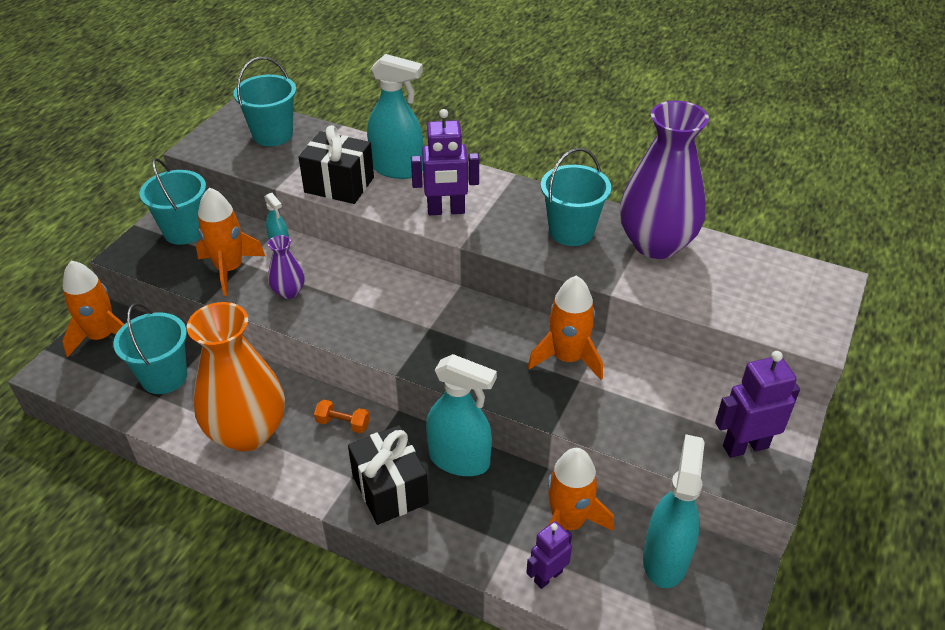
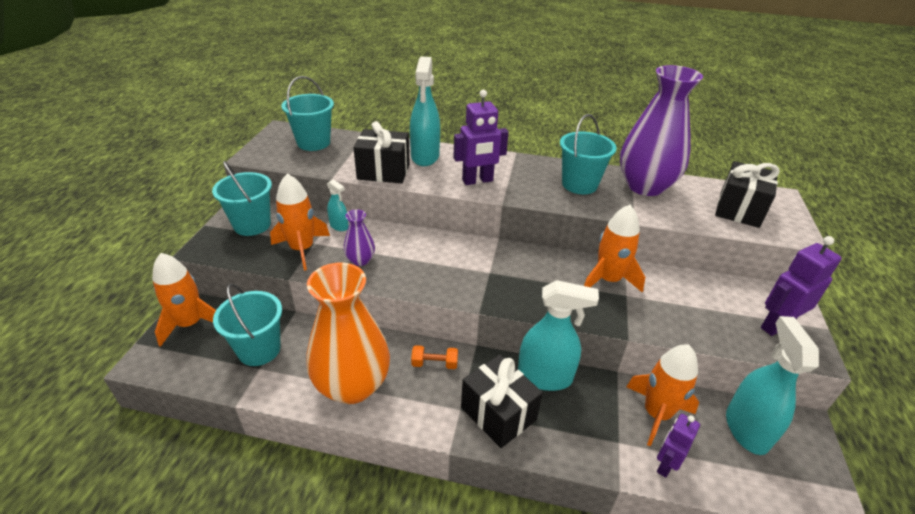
camera: 15 degrees left, 5 degrees down
turquoise spray bottle [367,54,423,179] -> turquoise spray bottle turned 90 degrees clockwise [410,56,440,166]
none -> black gift [715,161,780,228]

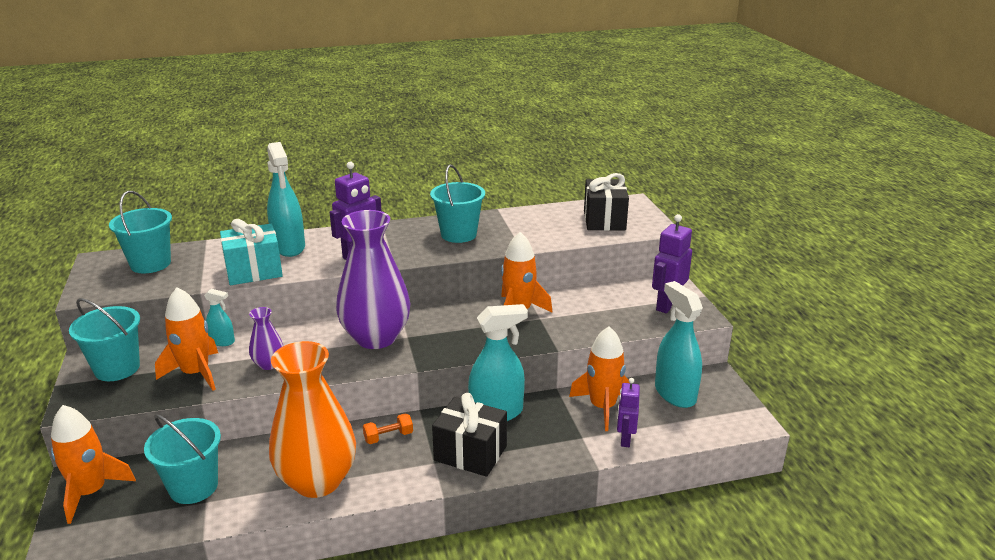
camera: 25 degrees left, 10 degrees down
black gift [353,121,410,183] -> turquoise gift [220,219,283,285]
purple vase [620,65,703,196] -> purple vase moved to [336,210,411,349]

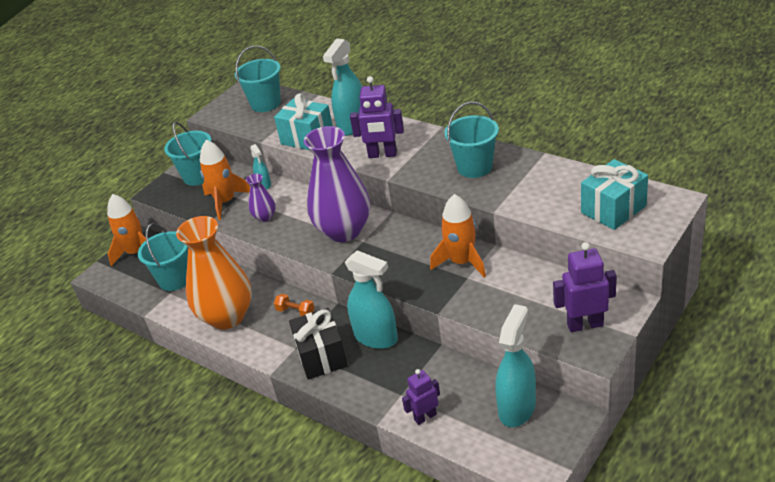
camera: 55 degrees right, 10 degrees up
orange rocket [569,326,629,431] -> none
black gift [584,173,629,231] -> turquoise gift [581,159,648,230]

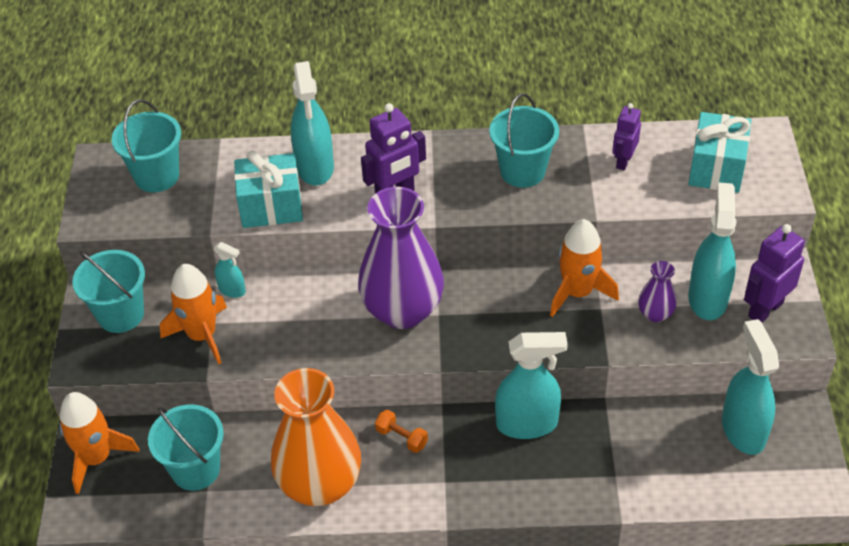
camera: 40 degrees left, 10 degrees up
purple vase [246,174,276,222] -> purple vase moved to [638,261,677,322]
orange dumbbell [274,294,314,316] -> orange dumbbell turned 45 degrees clockwise [375,410,428,453]
black gift [289,308,348,380] -> none
purple robot [402,369,440,425] -> purple robot moved to [612,103,641,170]
none -> turquoise spray bottle [688,182,736,320]

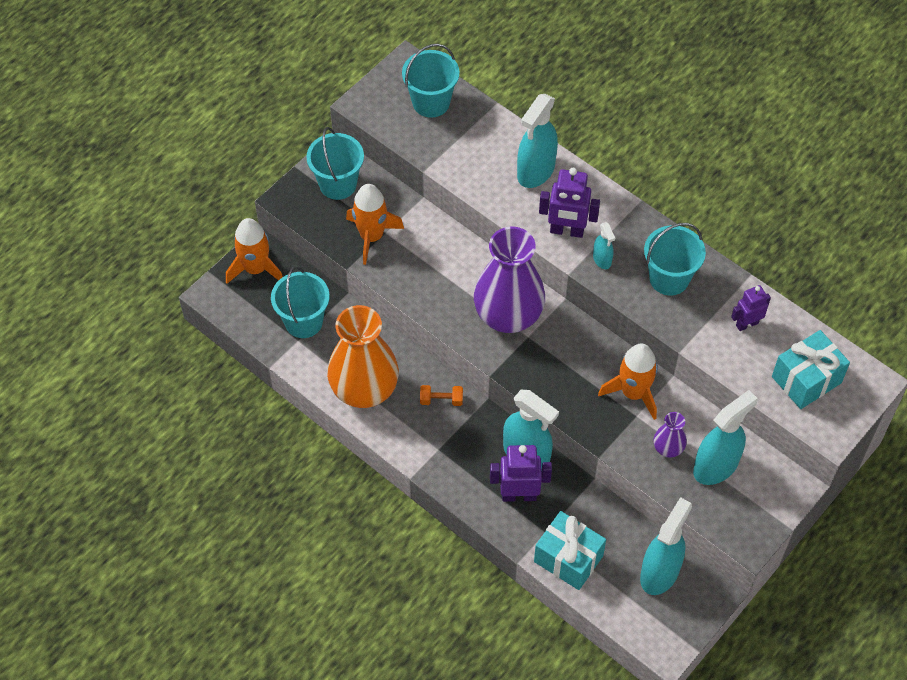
camera: 40 degrees right, 10 degrees up
turquoise spray bottle [214,242,246,298] -> turquoise spray bottle moved to [593,222,615,269]
turquoise gift [234,150,303,228] -> turquoise gift moved to [534,511,606,590]
orange dumbbell [375,410,428,453] -> orange dumbbell turned 75 degrees counterclockwise [420,385,463,406]
purple robot [744,224,805,322] -> purple robot moved to [490,445,552,502]

